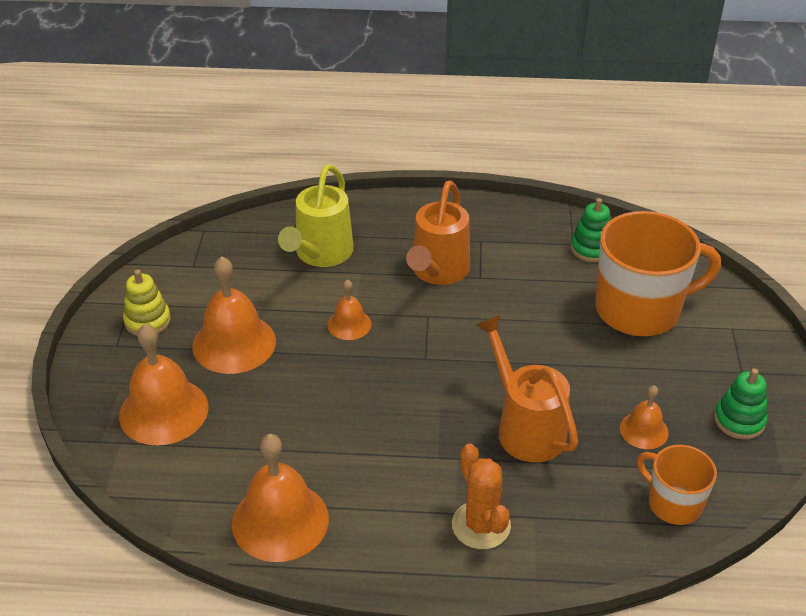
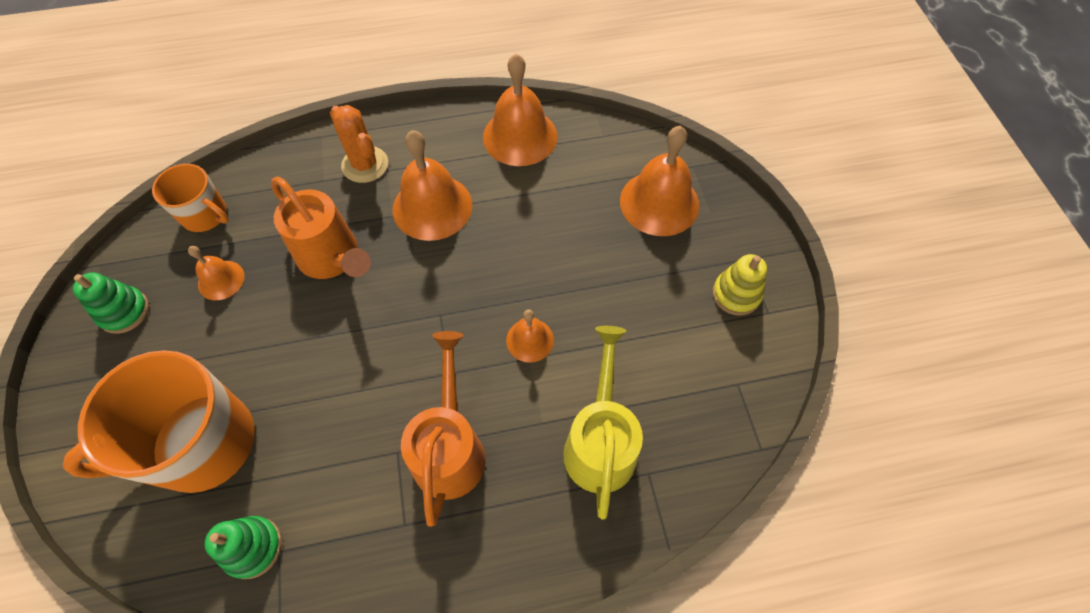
camera: 165 degrees right, 20 degrees up
orange bell [192,256,276,374] -> orange bell moved to [393,130,472,241]

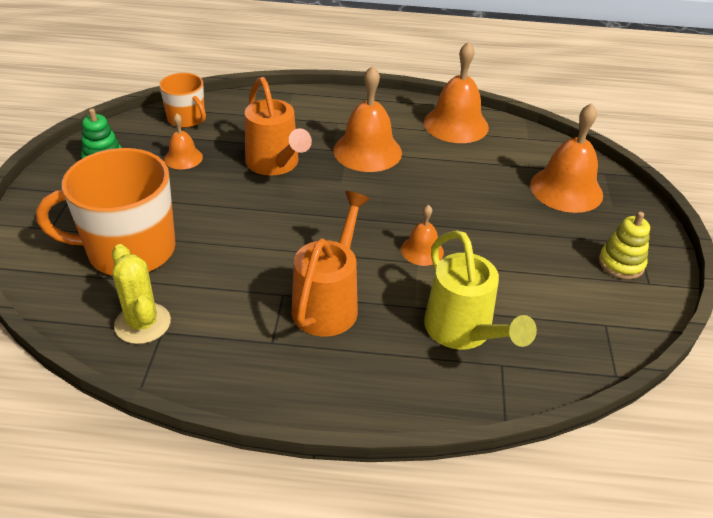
camera: 15 degrees right, 20 degrees down
green stacking toy [205,516,282,579] -> yellow cactus [112,244,171,344]
orange cactus [330,105,388,183] -> none
yellow watering can [563,326,643,519] -> yellow watering can turned 135 degrees clockwise [424,230,537,350]

